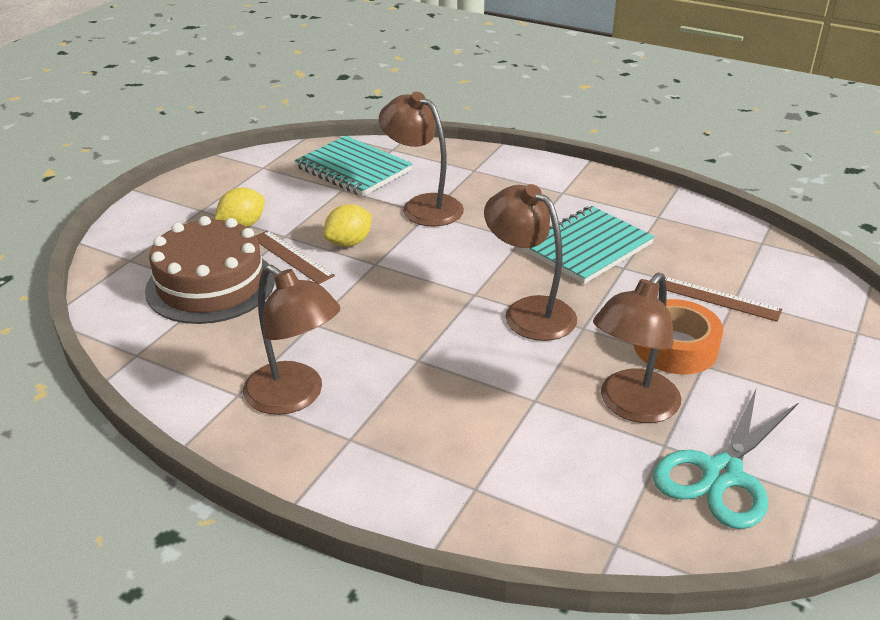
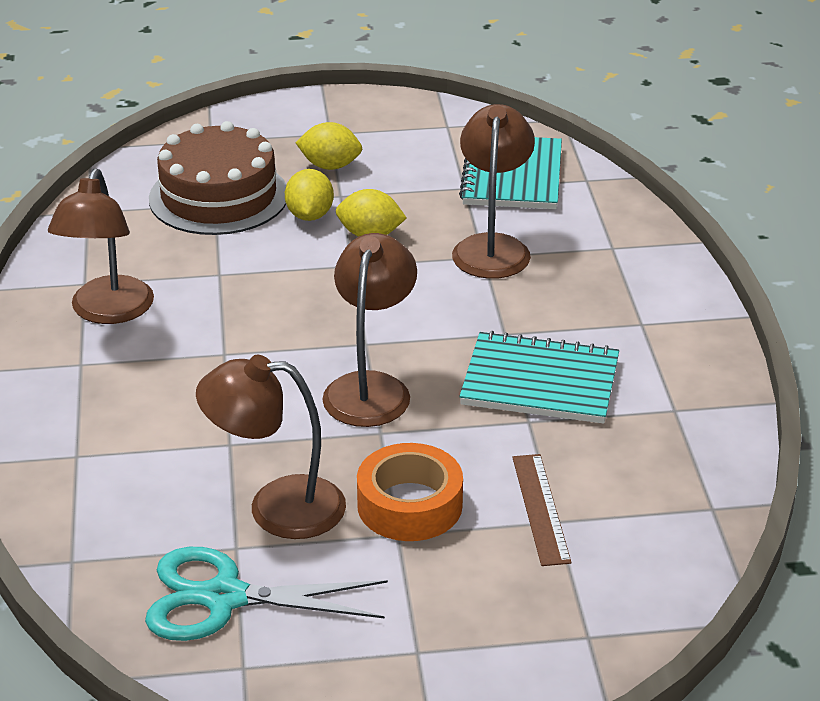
camera: 55 degrees right, 0 degrees up
brown ruler [256,230,335,284] -> yellow lemon [285,169,334,221]

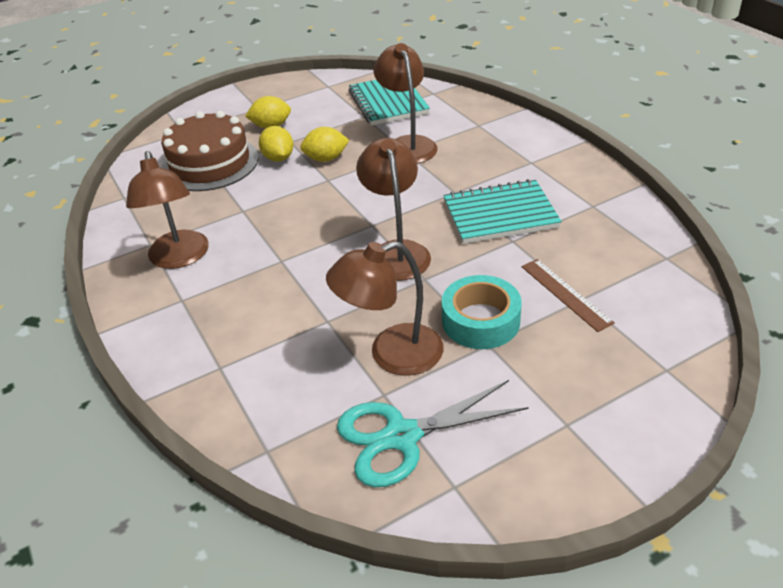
camera: 20 degrees left, 5 degrees up
orange tape [357,443,463,541] -> turquoise tape [442,275,522,349]

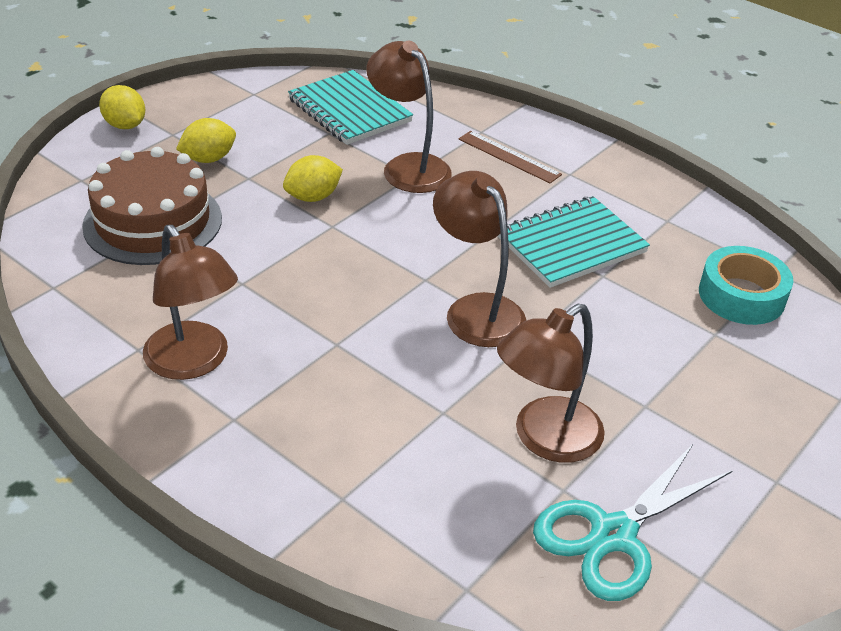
camera: 25 degrees left, 0 degrees up
yellow lemon [259,126,293,162] -> yellow lemon moved to [99,85,145,129]
turquoise tape [442,275,522,349] -> turquoise tape moved to [699,246,793,325]
brown ruler [522,259,615,332] -> brown ruler moved to [458,131,562,183]

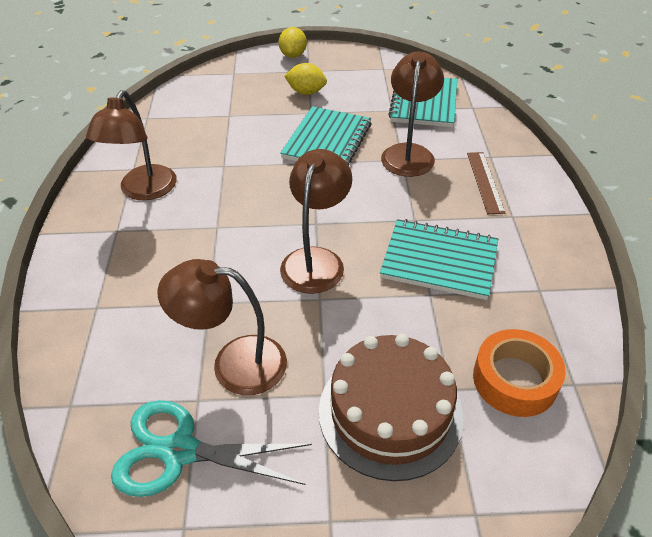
camera: 50 degrees right, 5 degrees up
brown cake [82,147,222,265] -> brown cake moved to [319,334,463,481]
yellow lemon [283,155,343,202] -> turquoise notebook [280,106,371,165]
turquoise tape [699,246,793,325] -> orange tape [473,329,566,417]

